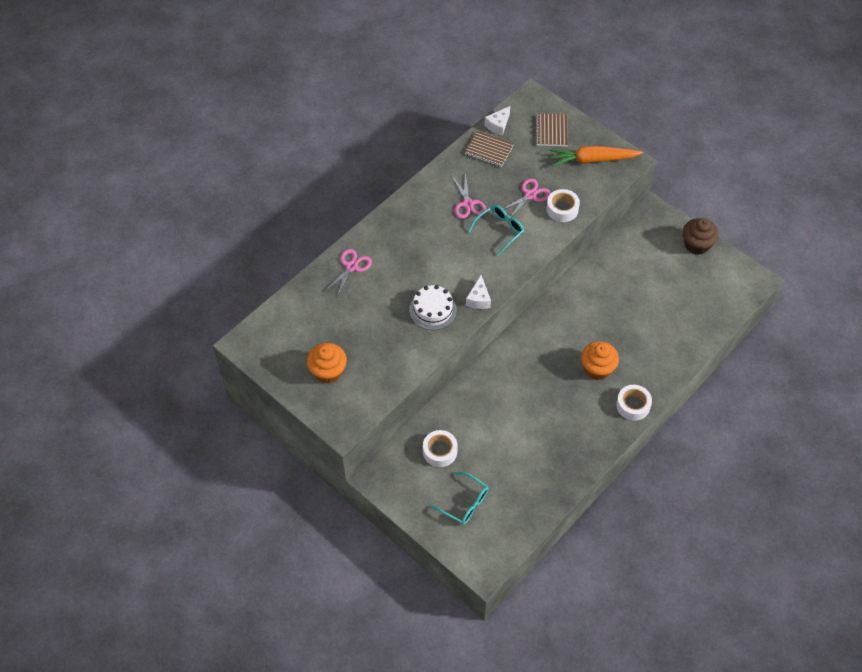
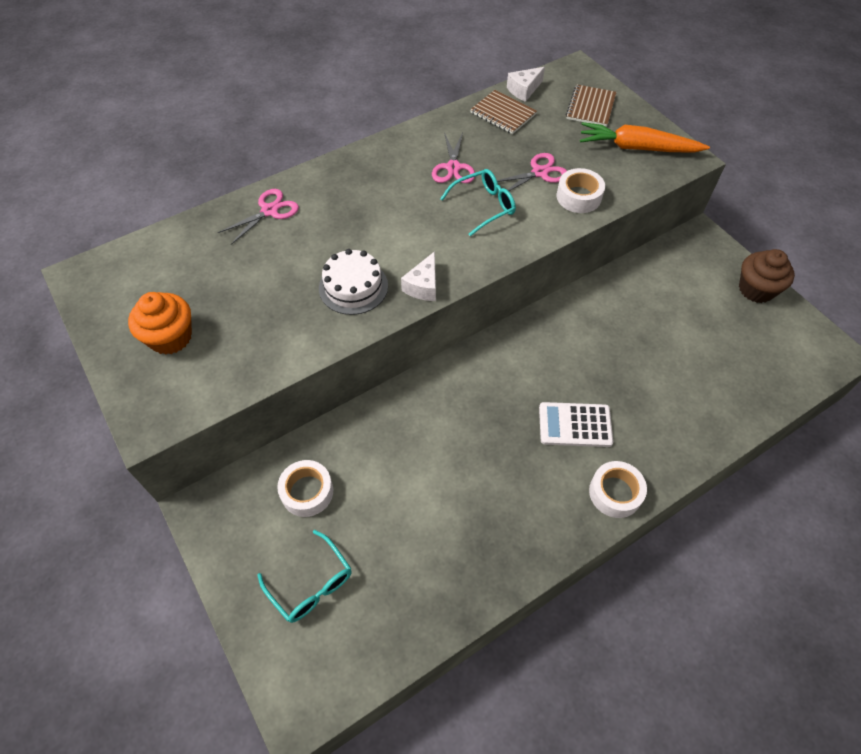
camera: 15 degrees right, 0 degrees up
orange cupcake [581,341,619,380] -> white calculator [539,402,613,447]

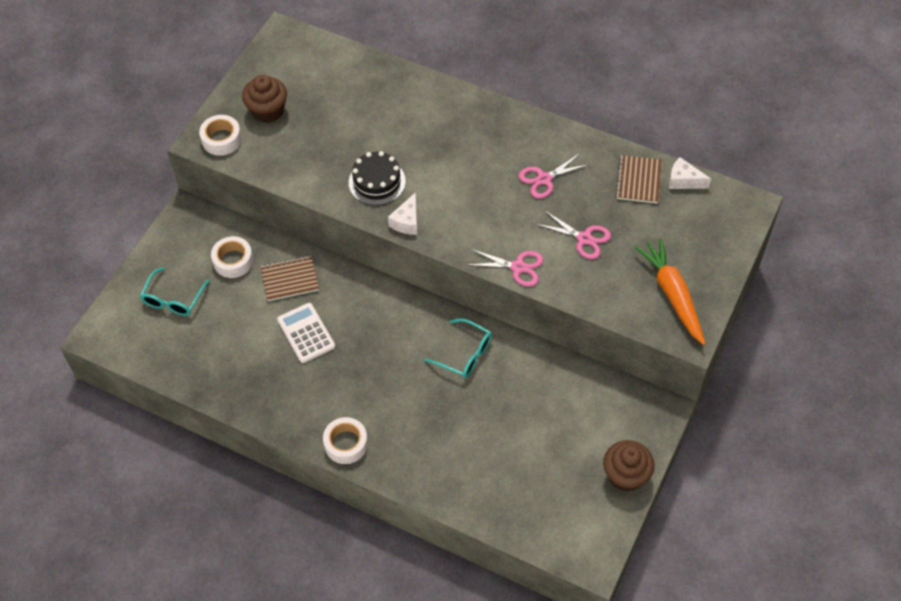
camera: 60 degrees right, 0 degrees up
orange cupcake [128,292,192,355] -> brown cupcake [242,75,287,123]
pink scissors [218,189,299,245] -> pink scissors moved to [468,249,544,287]
white cake [319,249,388,315] -> black cake [349,151,406,205]
white cheese [401,251,436,301] -> white cheese turned 60 degrees counterclockwise [388,192,417,235]
turquoise glasses [440,169,516,236] -> turquoise glasses moved to [424,319,492,378]
white calculator [539,402,613,447] -> white calculator moved to [277,303,335,363]
white tape [557,168,605,213] -> white tape moved to [199,115,242,156]
brown notebook [566,85,616,127] -> brown notebook moved to [261,256,319,301]

